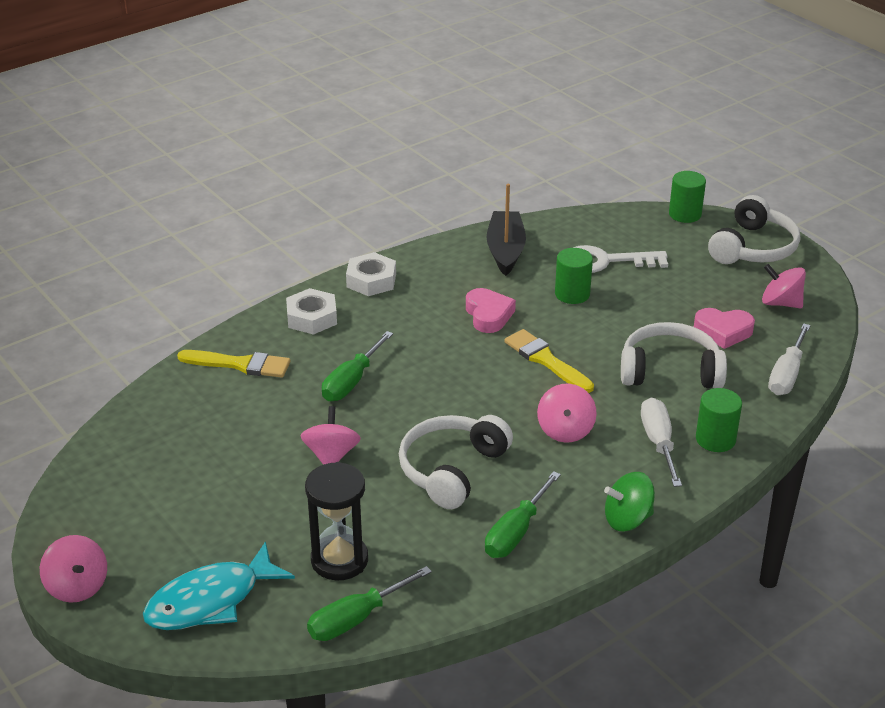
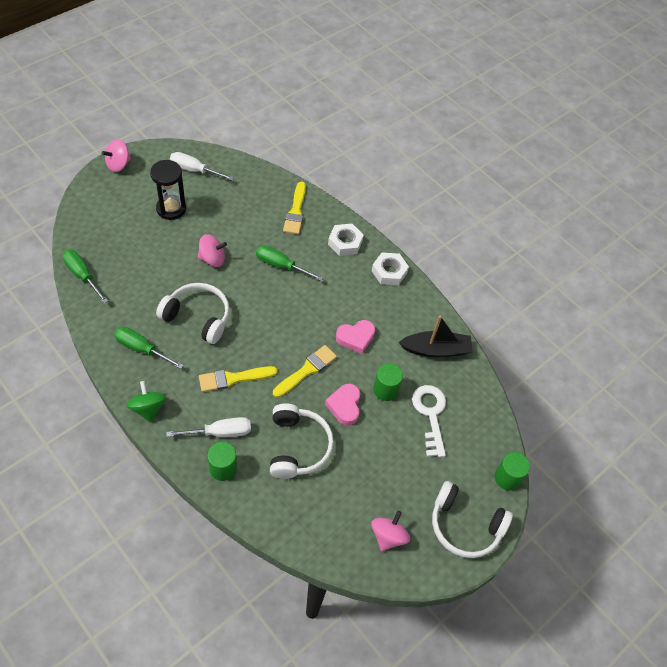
camera: 80 degrees right, 20 degrees up
turquoise fish [143,541,295,630] -> none
black hourglass [305,462,368,580] -> black hourglass moved to [150,160,186,220]
pink spinning top [537,384,597,443] -> yellow brush [199,366,277,392]
pink heart [694,308,755,349] -> pink heart moved to [325,384,360,426]
white screwdriver [768,323,811,395] -> white screwdriver moved to [170,152,234,181]

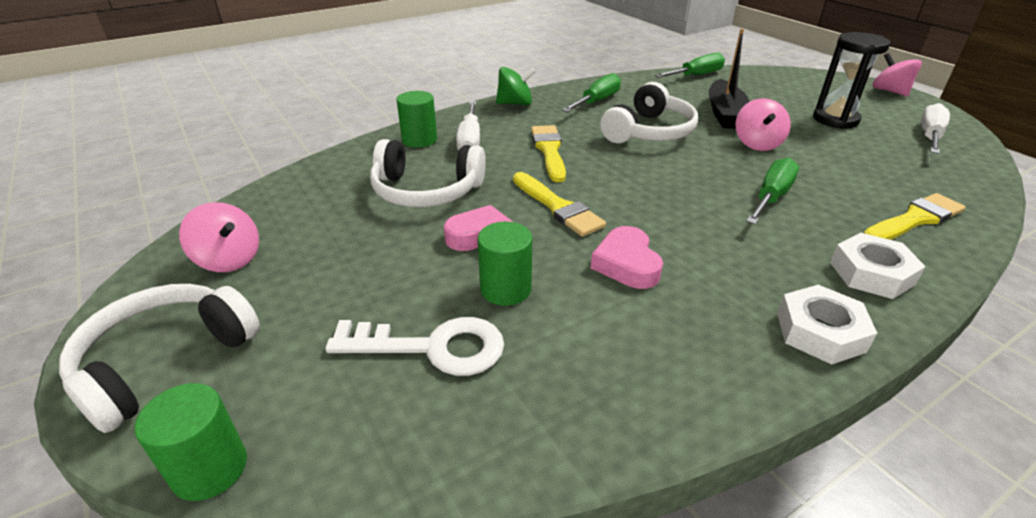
camera: 105 degrees right, 20 degrees down
yellow brush [283,182,306,234] -> yellow brush turned 135 degrees clockwise [864,193,966,240]
black boat [399,315,473,357] -> black boat moved to [709,29,749,129]

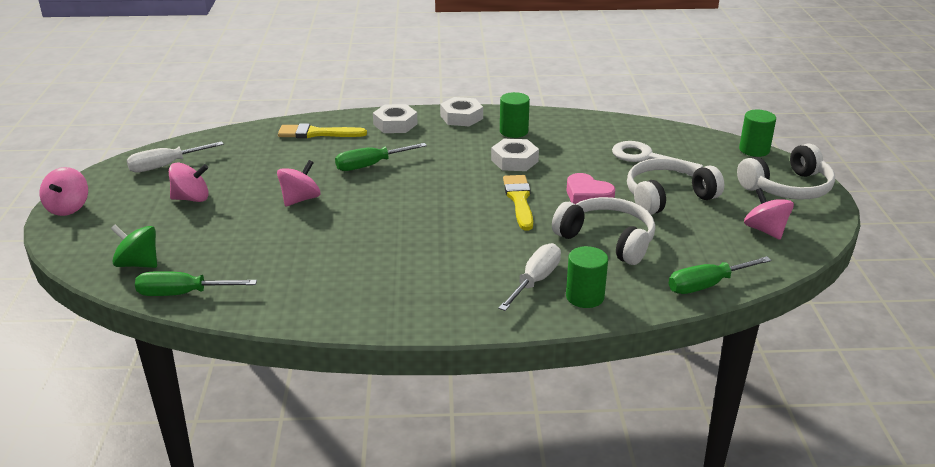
camera: 150 degrees left, 5 degrees down
green cylinder [478,222,532,306] -> green cylinder moved to [500,92,530,138]
green spinning top [496,67,536,105] -> green spinning top moved to [111,225,157,268]
yellow brush [531,125,566,182] -> none
green screwdriver [562,73,621,112] -> green screwdriver moved to [668,256,772,294]
pink heart [591,226,663,289] -> white nut [491,139,539,171]
white headphones [600,82,698,143] -> white headphones moved to [627,158,724,215]
black boat [709,29,749,129] -> none
black hourglass [813,32,890,129] -> pink spinning top [169,163,209,202]

